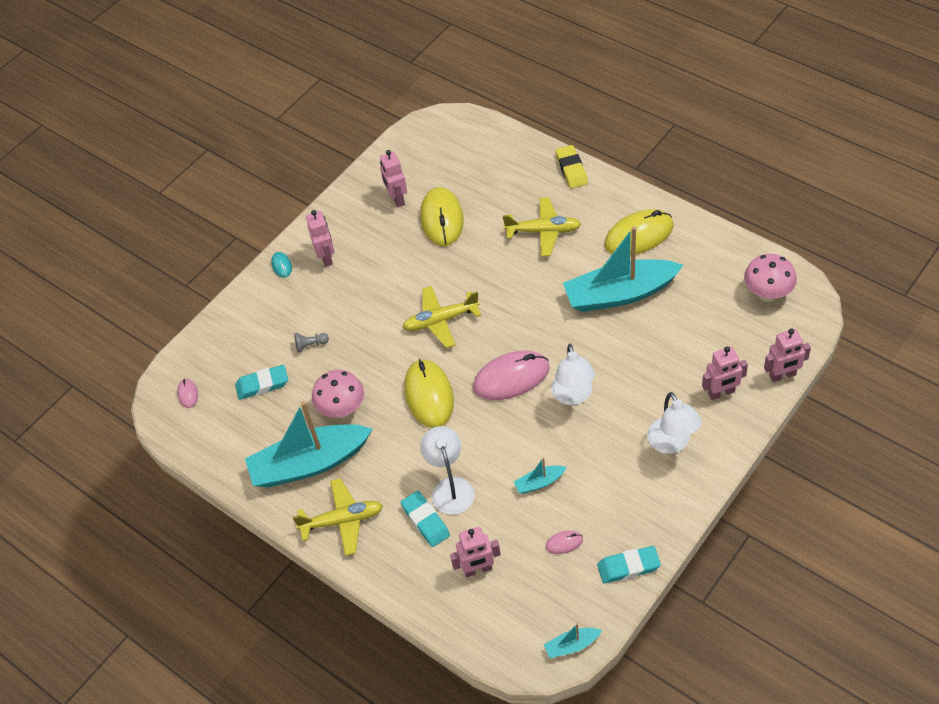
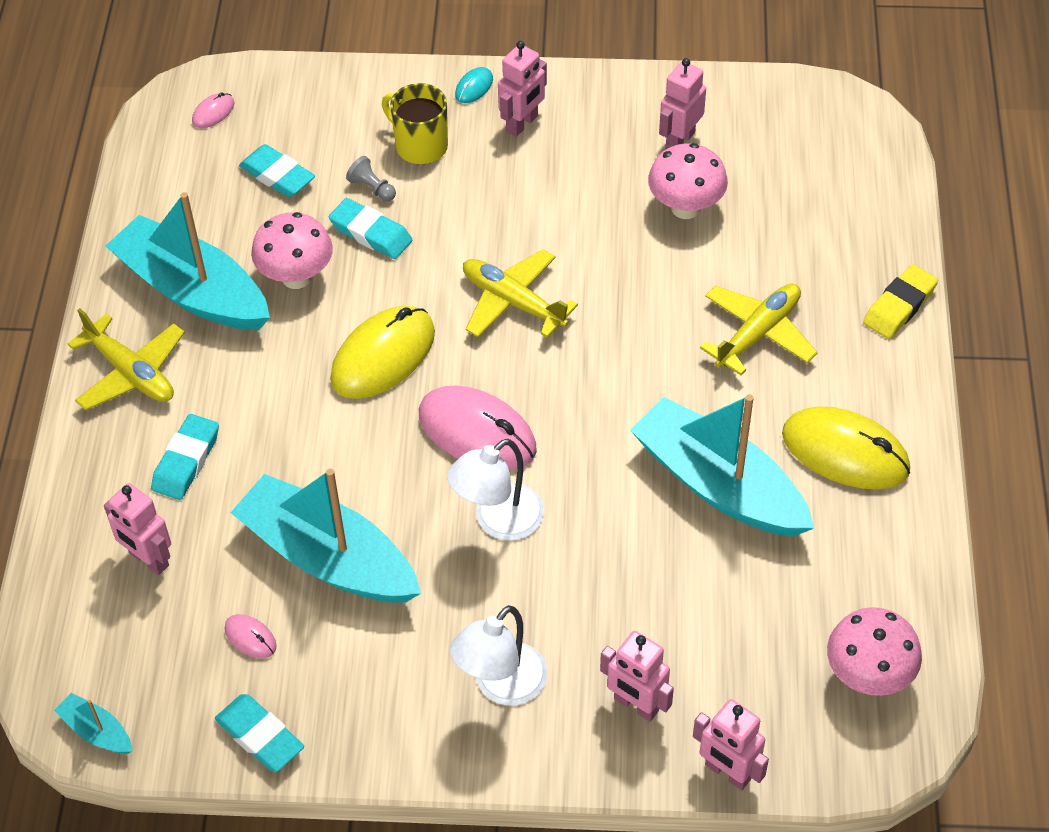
camera: 50 degrees right, 0 degrees up
yellow mouse [420,187,464,246] -> pink mushroom [648,143,728,219]
white lamp [420,426,474,515] -> none
yellow plane [503,197,581,256] -> yellow plane turned 105 degrees counterclockwise [700,283,817,375]
turquoise boat [514,457,567,494] -> turquoise boat [230,469,421,602], size x2.39
none -> turquoise eraser [329,198,412,259]
none -> yellow mug [382,83,448,164]

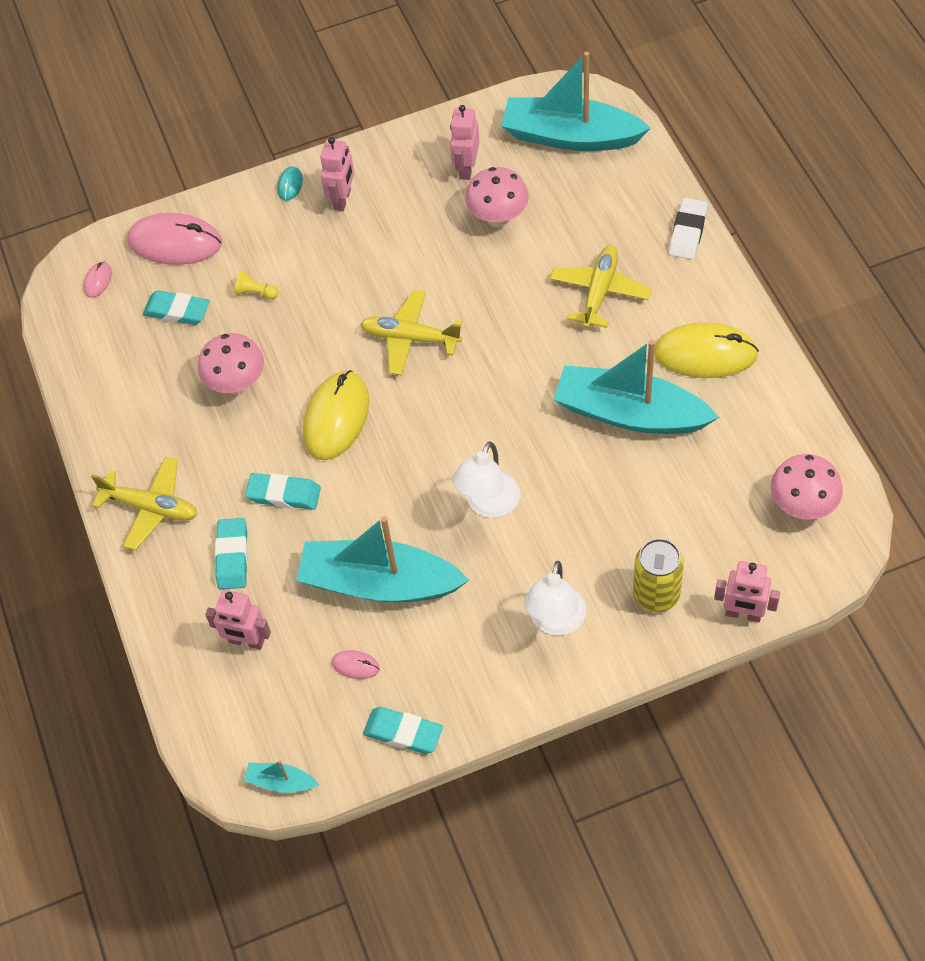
camera: 20 degrees left, 5 degrees up
turquoise boat [106,192,270,330] -> turquoise boat moved to [501,51,651,151]
turquoise eraser [329,198,412,259] -> turquoise eraser moved to [245,473,321,510]
grey pawn [346,156,396,202] -> yellow pawn [234,270,278,299]
yellow mug [382,83,448,164] -> none
pink mouse [419,385,537,470] -> pink mouse moved to [127,213,222,265]
pink robot [600,631,674,722] -> yellow can [633,538,684,612]
yellow eraser [863,264,938,339] -> white eraser [669,198,708,260]

